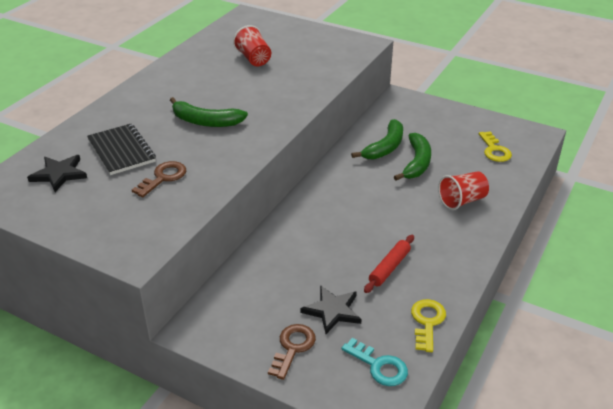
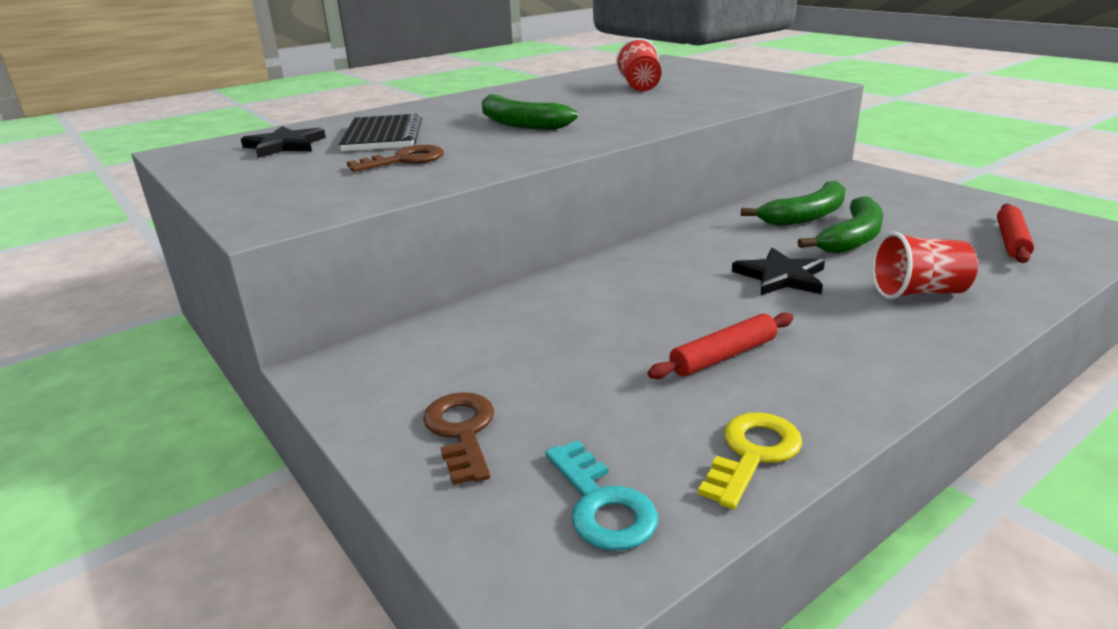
camera: 25 degrees right, 10 degrees down
brown key [268,324,316,380] -> brown key turned 60 degrees counterclockwise [423,392,494,485]
black star [301,285,362,334] -> black star moved to [732,248,825,295]
yellow key [479,131,512,162] -> red rolling pin [997,204,1034,263]

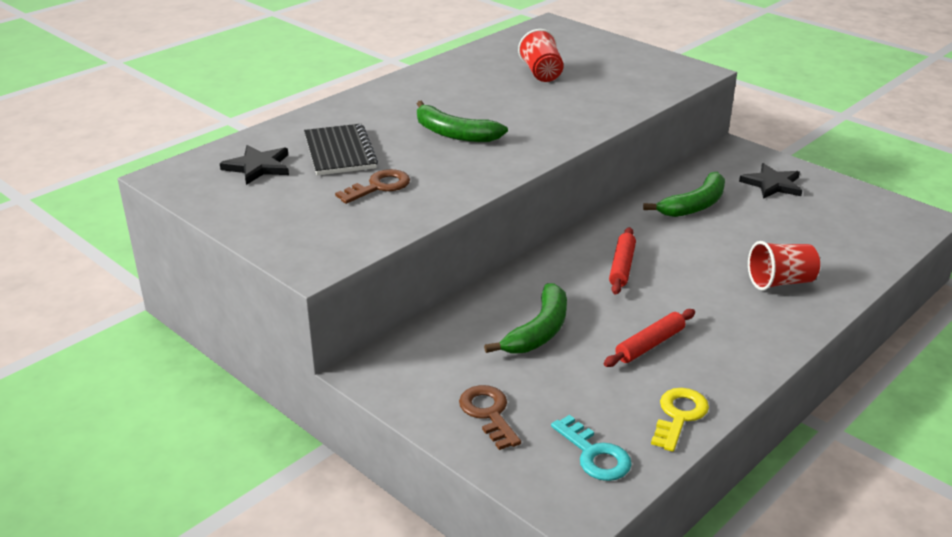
camera: 10 degrees left, 5 degrees up
black star [732,248,825,295] -> black star moved to [739,163,802,199]
green banana [798,196,883,253] -> green banana moved to [484,283,567,354]
red rolling pin [997,204,1034,263] -> red rolling pin moved to [609,227,636,295]

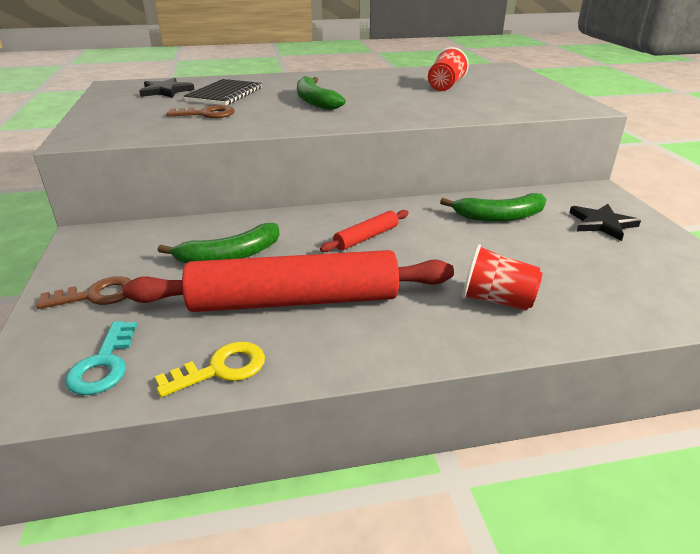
camera: 35 degrees right, 0 degrees up
brown key [459,385,521,450] -> brown key turned 60 degrees clockwise [36,276,132,309]
red rolling pin [604,309,695,367] -> red rolling pin [122,250,454,312], size x2.28

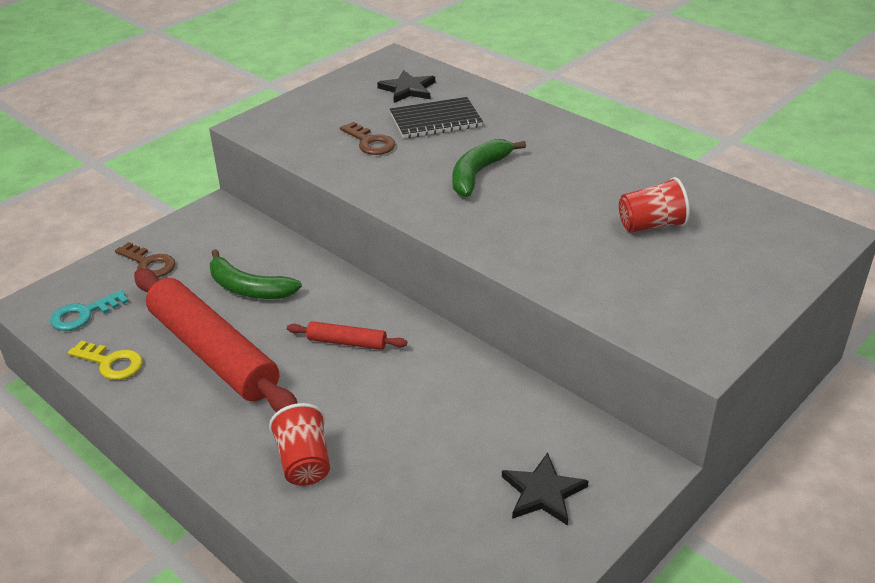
camera: 55 degrees right, 5 degrees up
green banana [440,193,546,222] -> none

